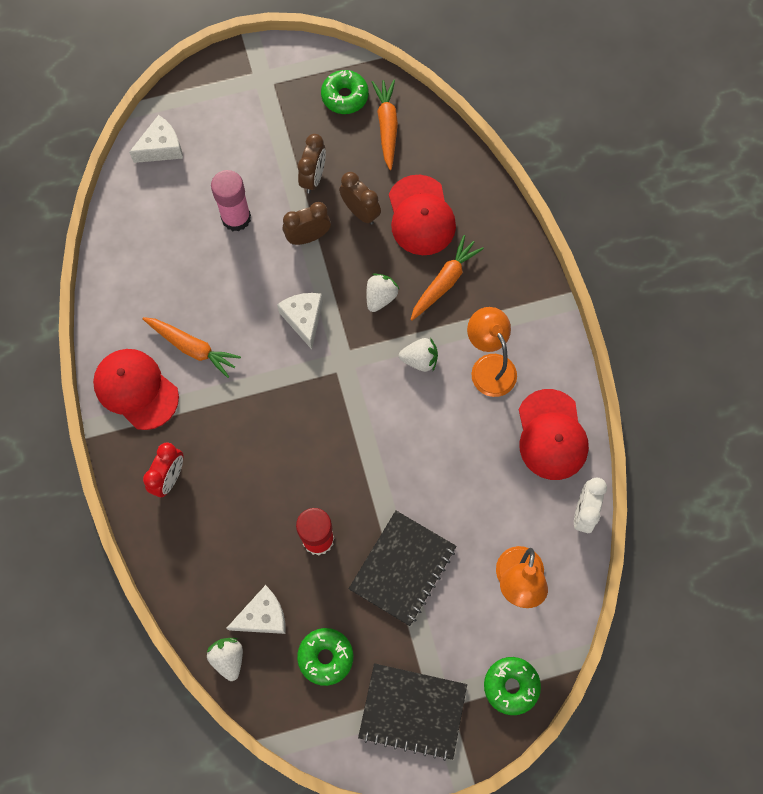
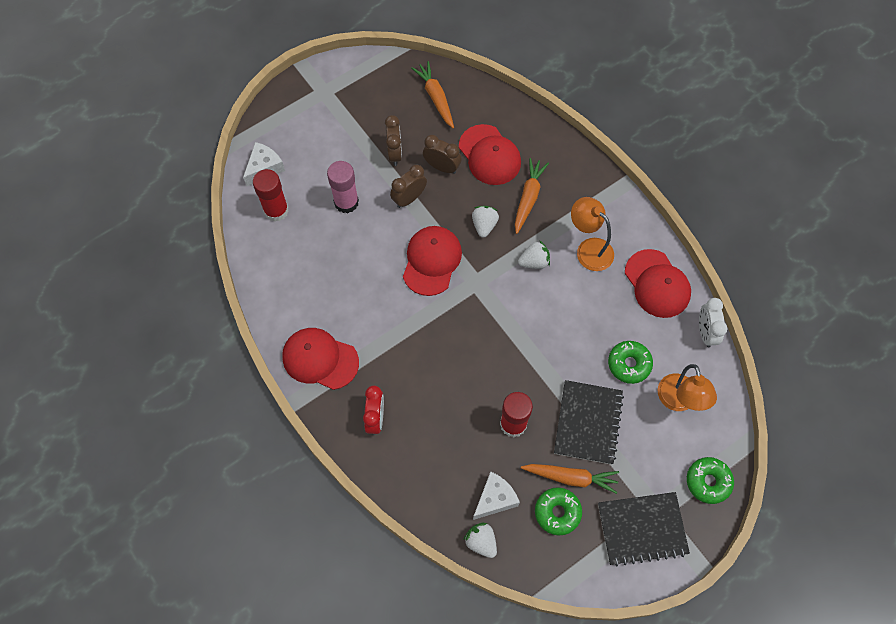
camera: 20 degrees left, 5 degrees down
orange carrot [142,317,241,378] -> orange carrot moved to [521,464,619,494]
white cheese [277,293,323,349] -> red cap [403,226,462,296]
green donut [321,70,369,114] -> green donut moved to [608,341,653,384]
none -> red glue stick [253,169,289,222]

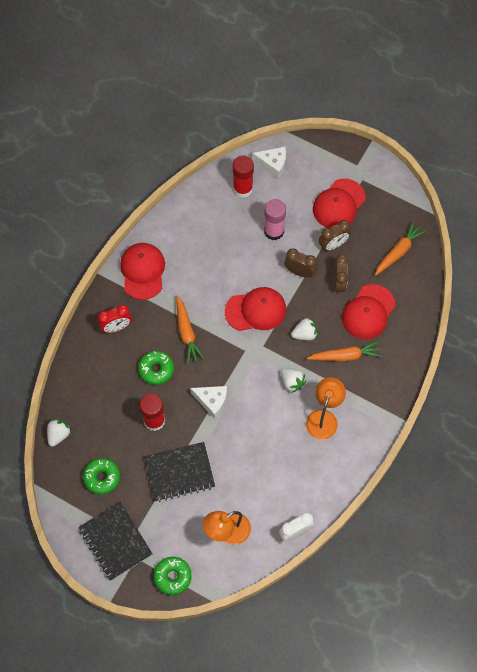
camera: 65 degrees right, 0 degrees up
white cheese [473,471,520,520] -> white cheese moved to [190,386,227,419]
orange carrot [521,464,619,494] -> orange carrot moved to [176,295,205,363]
green donut [608,341,653,384] -> green donut moved to [138,351,174,385]
red cap [625,249,691,318] -> red cap moved to [313,179,365,228]

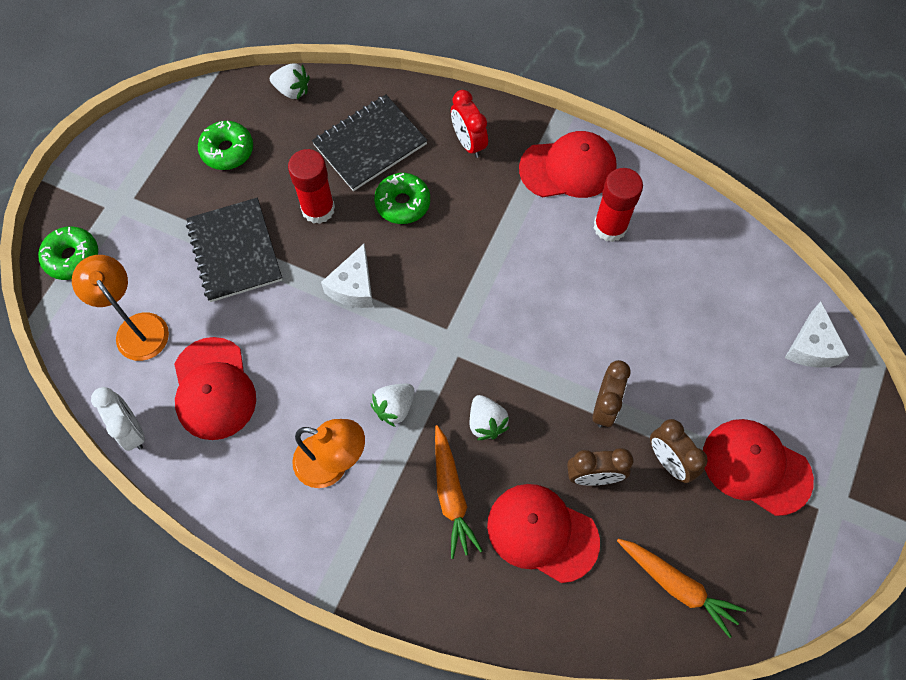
camera: 85 degrees right, 0 degrees up
black notebook [78,502,153,581] -> black notebook moved to [312,94,428,191]
orange carrot [176,295,205,363] -> none
red cap [225,287,286,331] -> red cap moved to [174,337,256,440]
red glue stick [233,155,254,198] -> red glue stick moved to [594,168,643,242]
pink glue stick [264,199,286,240] -> none

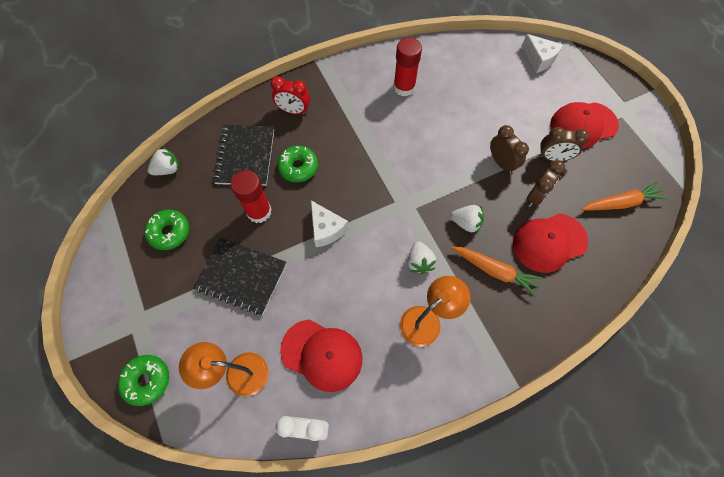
camera: 50 degrees left, 0 degrees up
red cap [519,131,617,198] -> none

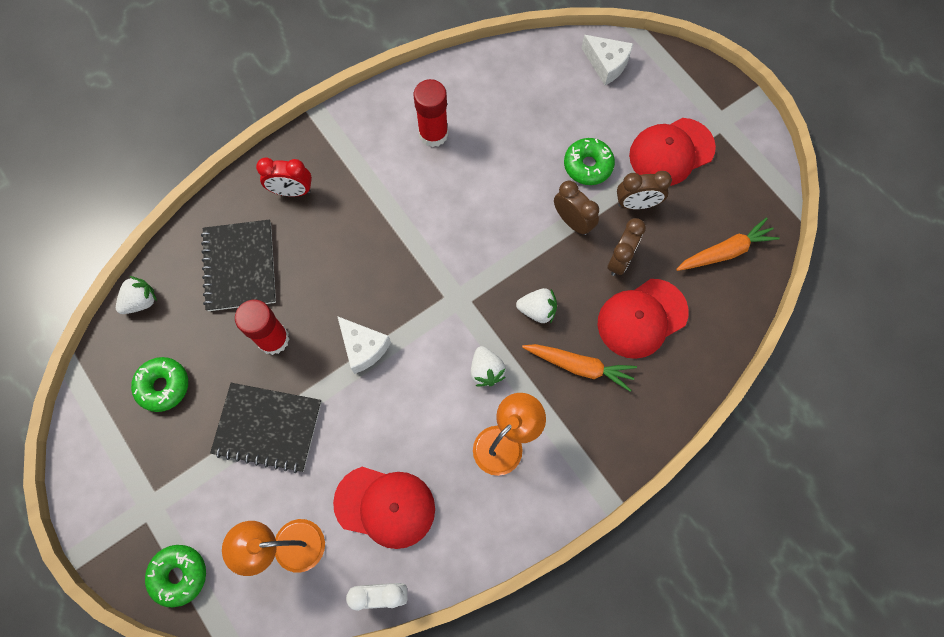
camera: 10 degrees left, 5 degrees up
green donut [277,146,318,182] -> green donut moved to [564,138,615,185]

